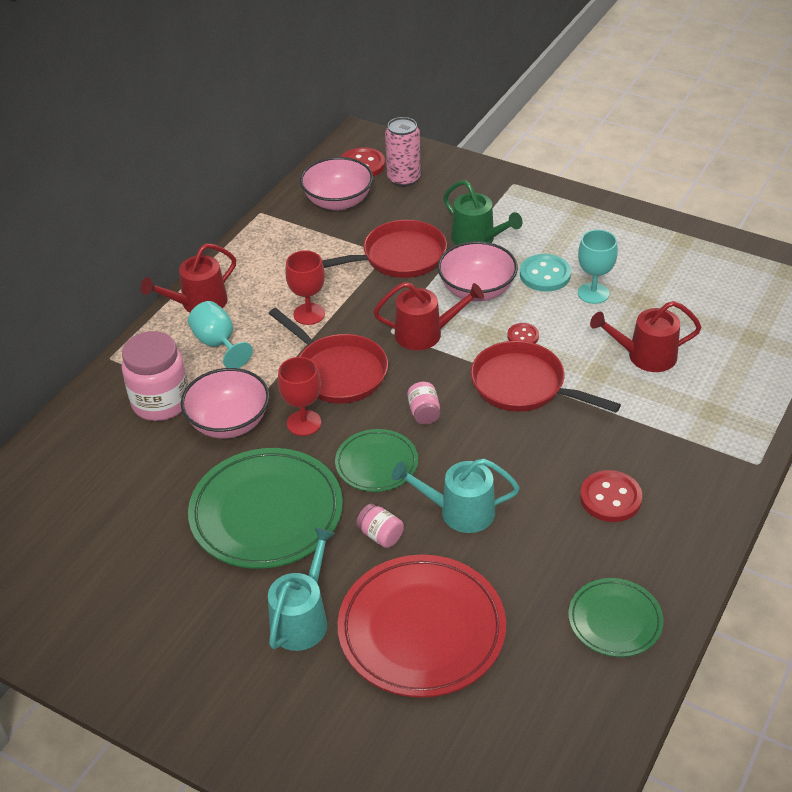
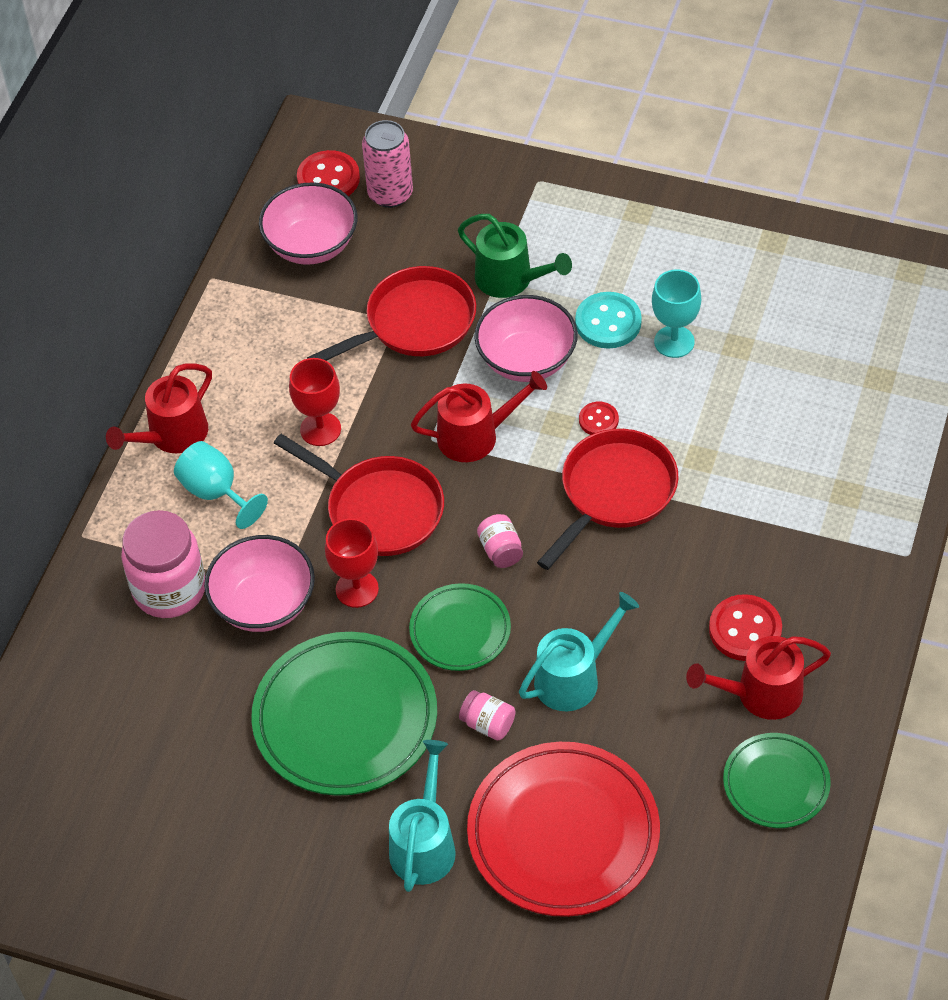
camera: 10 degrees left, 10 degrees up
turquoise watering can [391,459,520,533] -> turquoise watering can turned 150 degrees clockwise [519,592,639,711]
red pan [471,341,621,413] -> red pan turned 105 degrees clockwise [537,429,679,570]
red watering can [590,301,702,372] -> red watering can moved to [686,636,831,720]

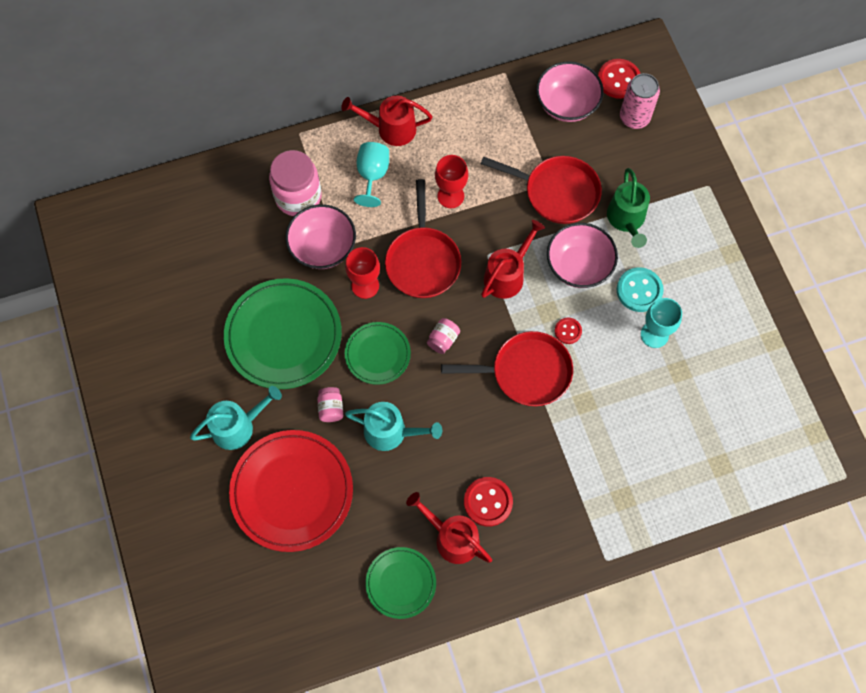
camera: 50 degrees right, 15 degrees up
red watering can [411,371,547,462] -> red watering can turned 90 degrees counterclockwise [481,220,545,299]

